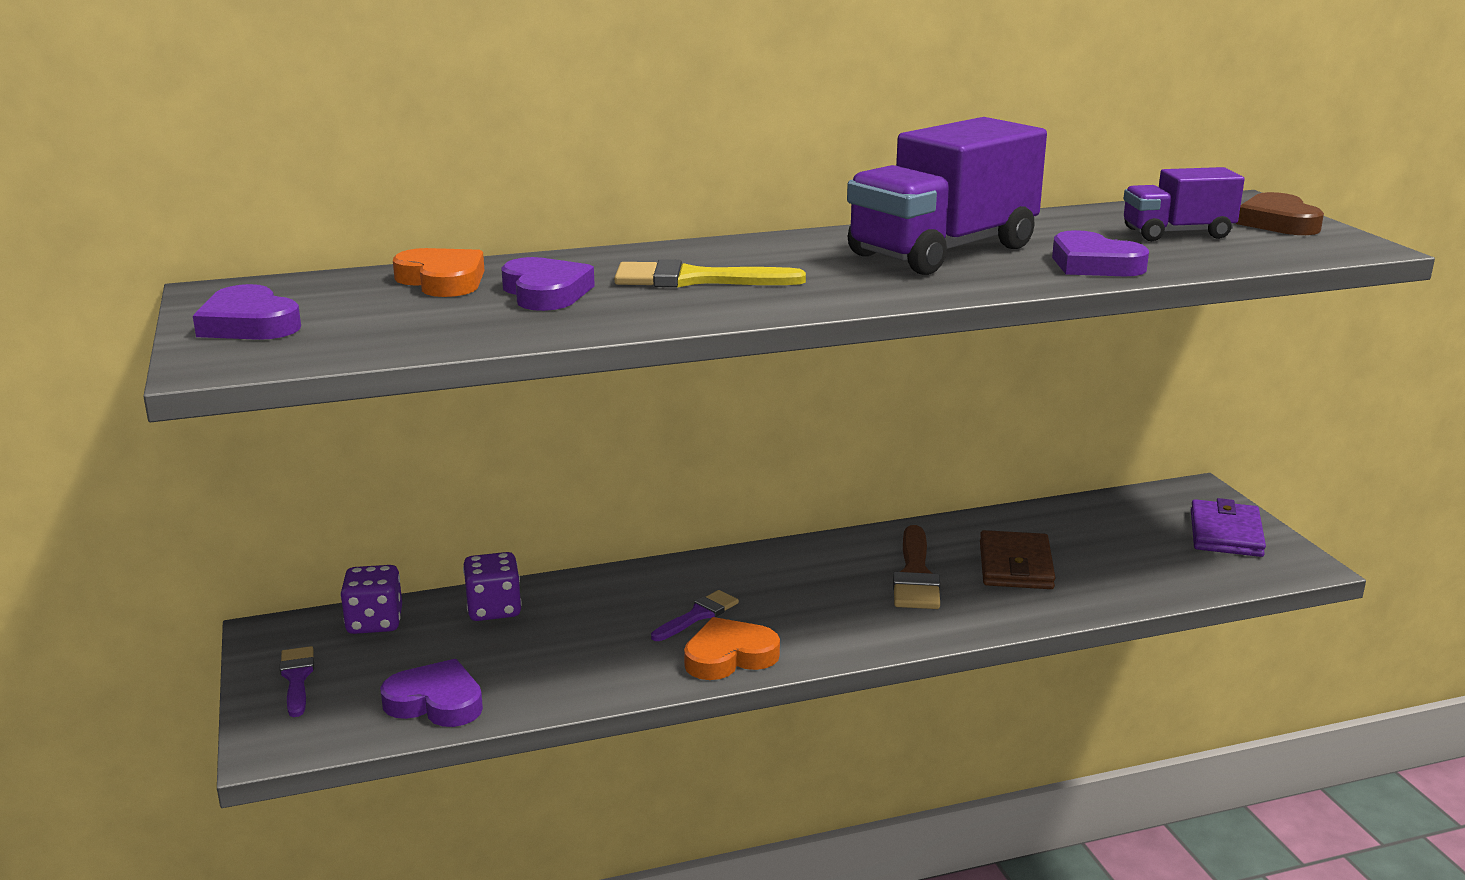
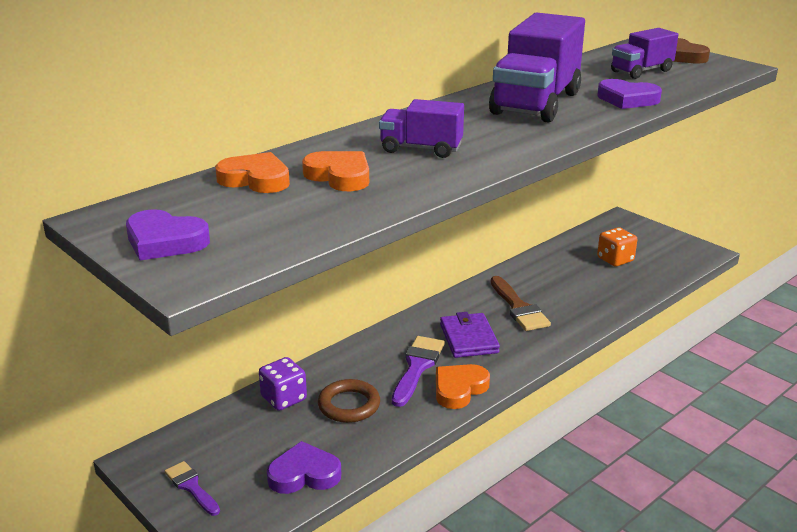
camera: 25 degrees left, 5 degrees up
purple dice [340,565,402,634] -> none
purple heart [501,257,595,311] -> orange heart [302,151,369,191]
yellow brush [614,259,806,288] -> purple truck [379,99,464,158]
purple brush [651,590,739,641] -> purple brush [392,336,445,407], size x1.58
brown wallet [980,530,1056,589] -> none
purple wallet [1191,498,1266,557] -> purple wallet moved to [440,312,500,358]
none -> brown ring [318,379,380,423]
none -> orange dice [597,227,637,267]

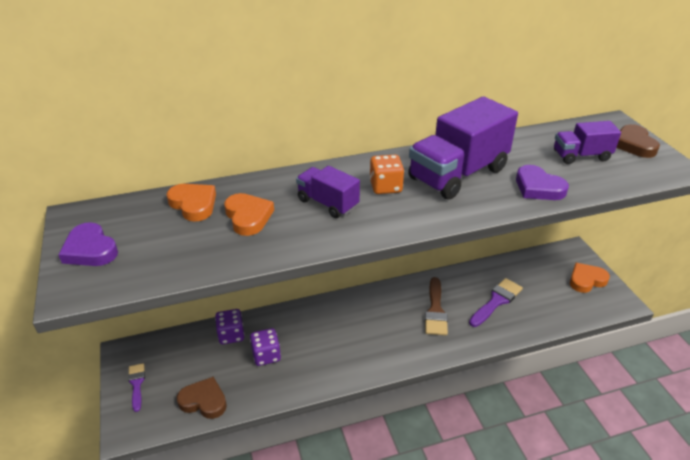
camera: 25 degrees right, 10 degrees up
purple heart [267,441,341,494] -> brown heart [177,377,227,419]
brown ring [318,379,380,423] -> purple dice [250,328,281,366]
purple brush [392,336,445,407] -> purple brush moved to [469,278,523,327]
orange heart [436,364,490,409] -> orange heart moved to [570,263,610,293]
purple wallet [440,312,500,358] -> none
orange dice [597,227,637,267] -> orange dice moved to [370,155,404,194]

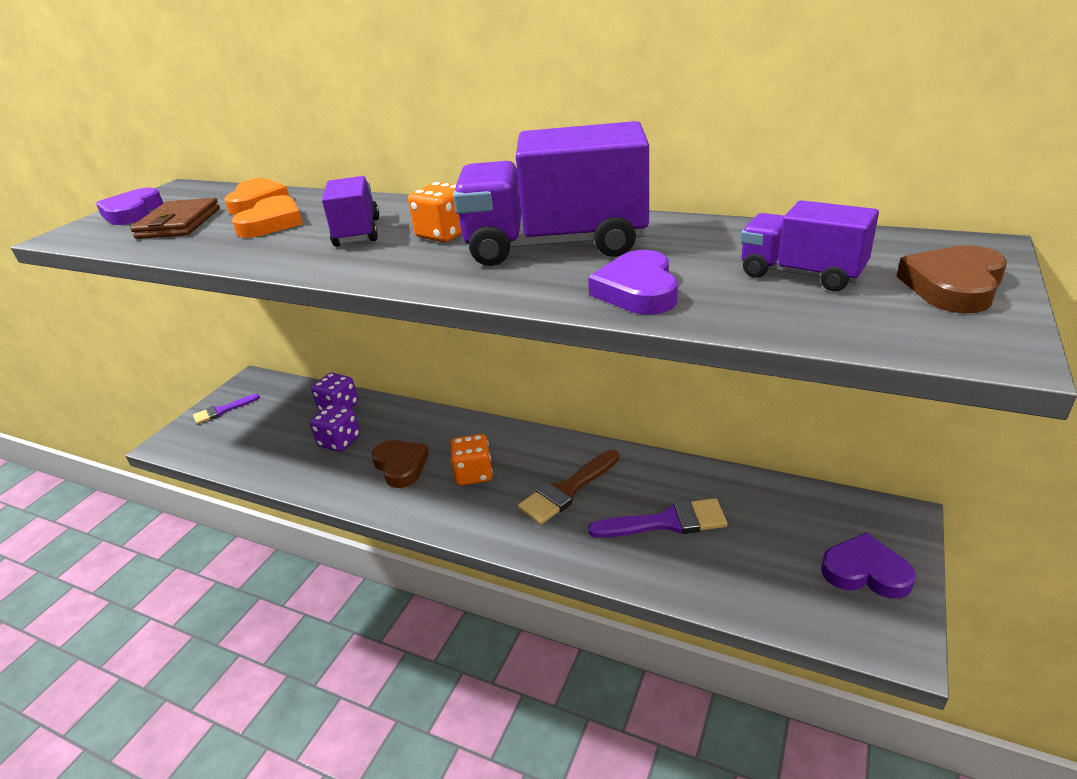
camera: 45 degrees right, 5 degrees down
purple brush [128,363,145,412] -> purple brush turned 150 degrees counterclockwise [193,394,260,424]
brown heart [177,377,227,419] -> brown heart moved to [371,440,429,488]
orange heart [570,263,610,293] -> purple heart [821,532,916,599]
none -> brown wallet [130,198,220,239]
none -> orange dice [450,434,493,486]

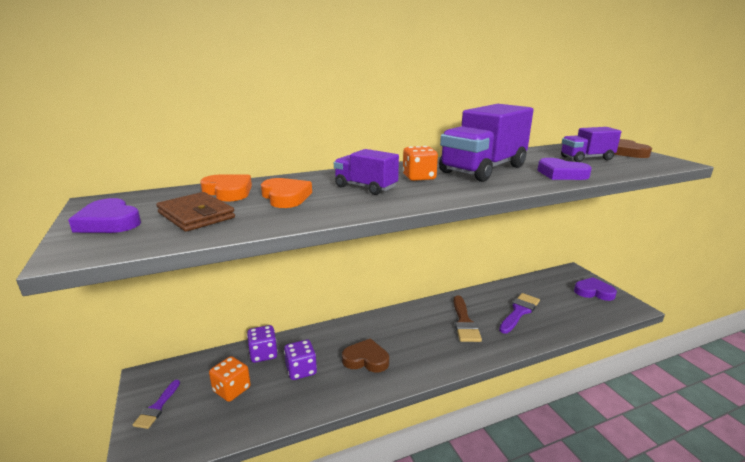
camera: 50 degrees left, 10 degrees down
orange dice [450,434,493,486] -> orange dice moved to [209,356,251,402]
purple heart [821,532,916,599] -> purple heart turned 45 degrees clockwise [574,277,617,301]

